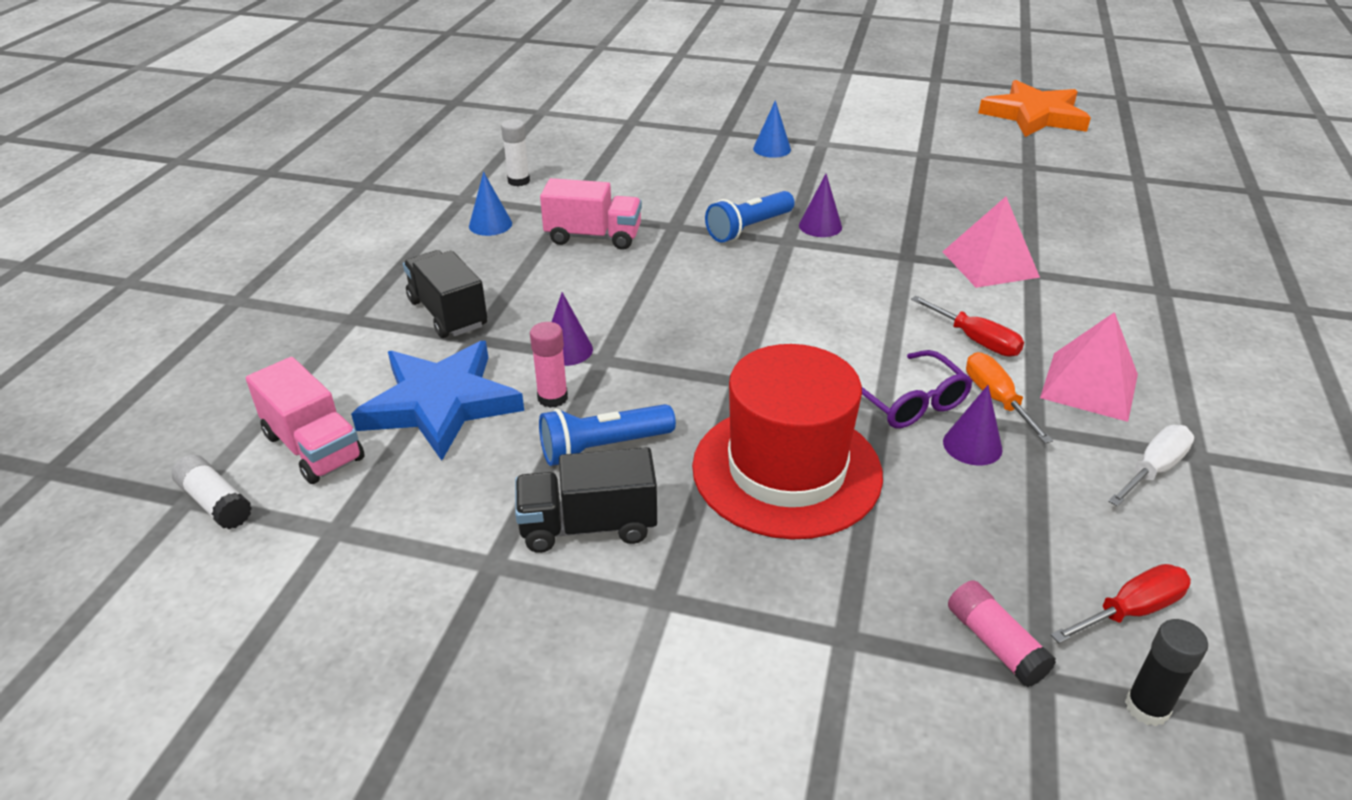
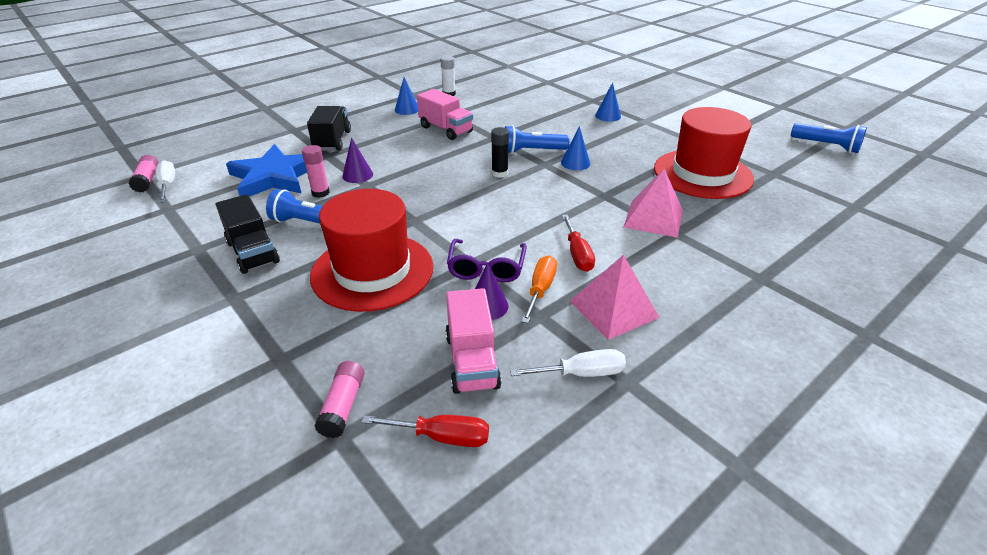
camera: 35 degrees right, 0 degrees up
white glue stick [172,455,252,529] -> pink glue stick [129,155,159,193]
pink truck [246,357,365,484] -> pink truck moved to [445,288,502,394]
black truck [515,447,657,553] -> black truck turned 150 degrees counterclockwise [216,194,280,274]
purple cone [799,174,842,237] -> blue cone [561,126,590,170]
orange star [978,80,1091,137] -> blue flashlight [791,123,867,153]
black glue stick [1125,619,1208,726] -> black glue stick moved to [491,127,509,178]
none -> white screwdriver [156,160,175,203]
none -> red hat [654,107,754,199]

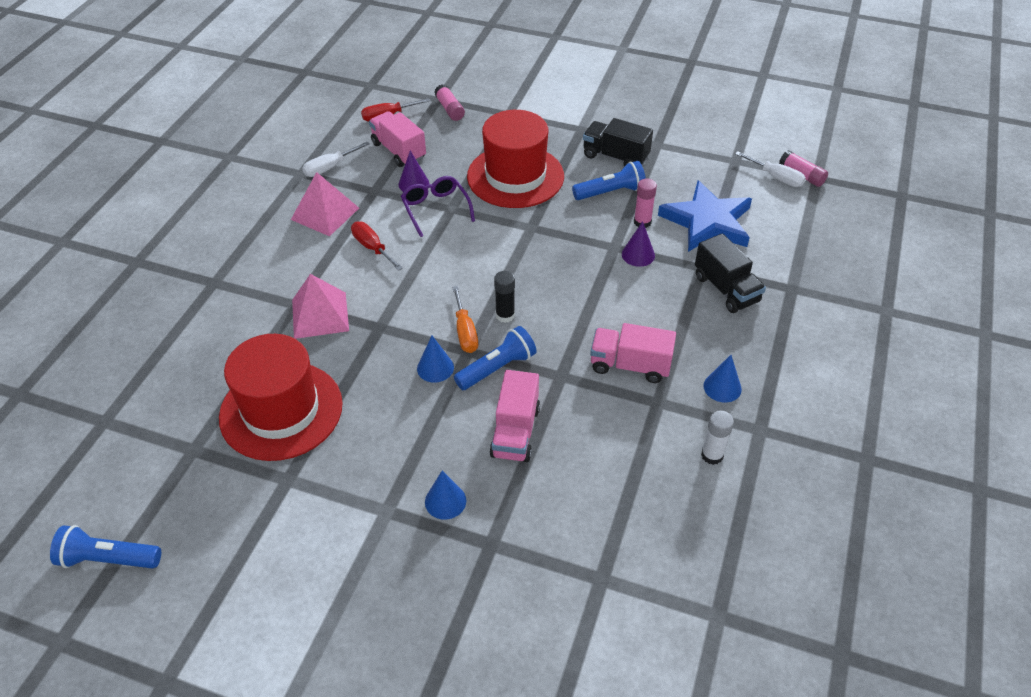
camera: 150 degrees right, 10 degrees up
orange screwdriver [521,255,557,323] -> orange screwdriver moved to [452,286,478,353]
none -> pink truck [489,370,540,462]

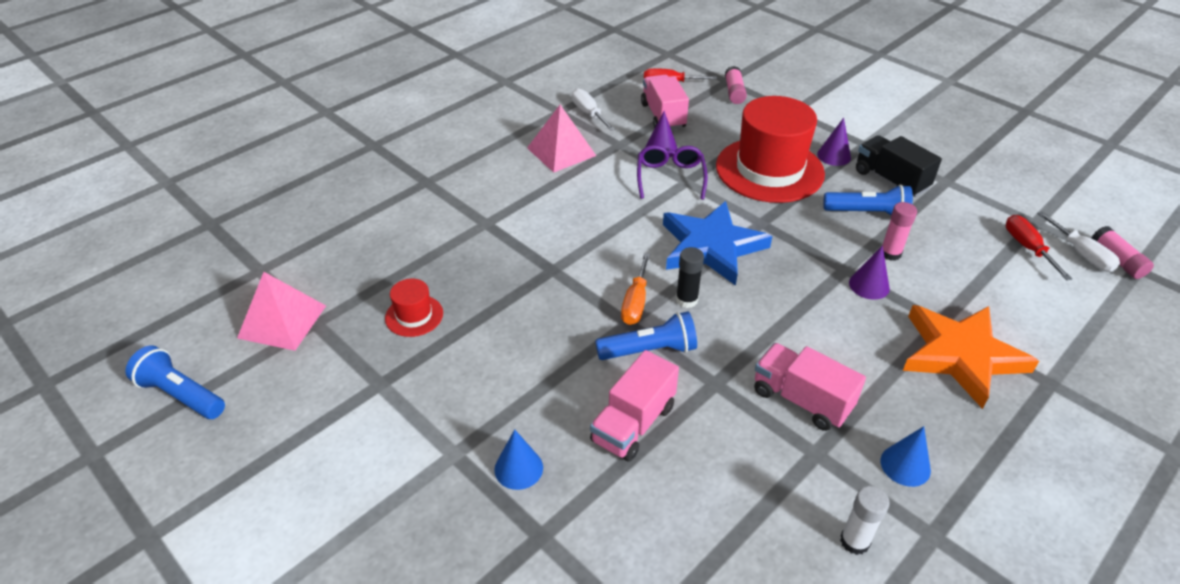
camera: 25 degrees right, 5 degrees down
red hat [219,334,343,461] -> red hat [385,279,443,337], size x0.44
pink pyramid [292,274,349,339] -> pink pyramid moved to [237,272,326,351]
white screwdriver [302,142,369,177] -> white screwdriver turned 75 degrees clockwise [572,88,615,131]
red screwdriver [351,222,403,271] -> red screwdriver moved to [1006,215,1072,280]
blue cone [417,336,454,383] -> none
blue star [658,180,752,252] -> blue star moved to [663,201,772,286]
black truck [695,233,766,313] -> orange star [903,305,1039,409]
none -> purple cone [817,118,851,166]

